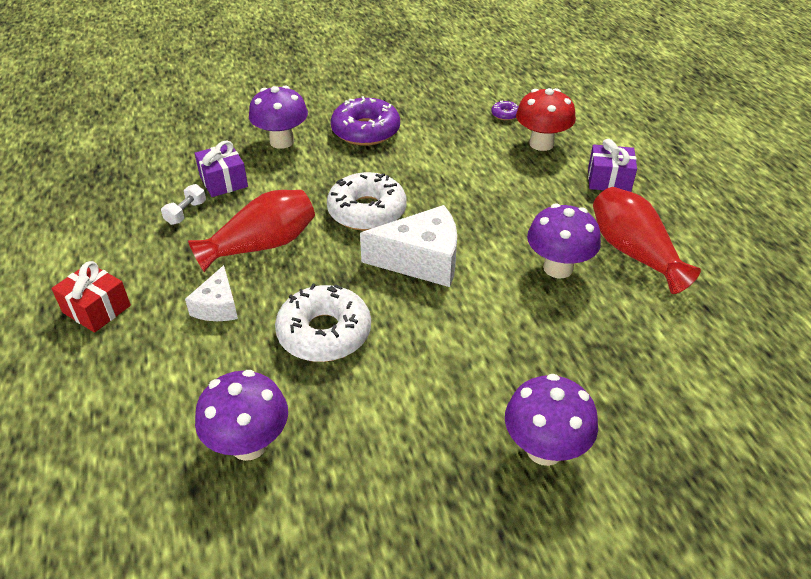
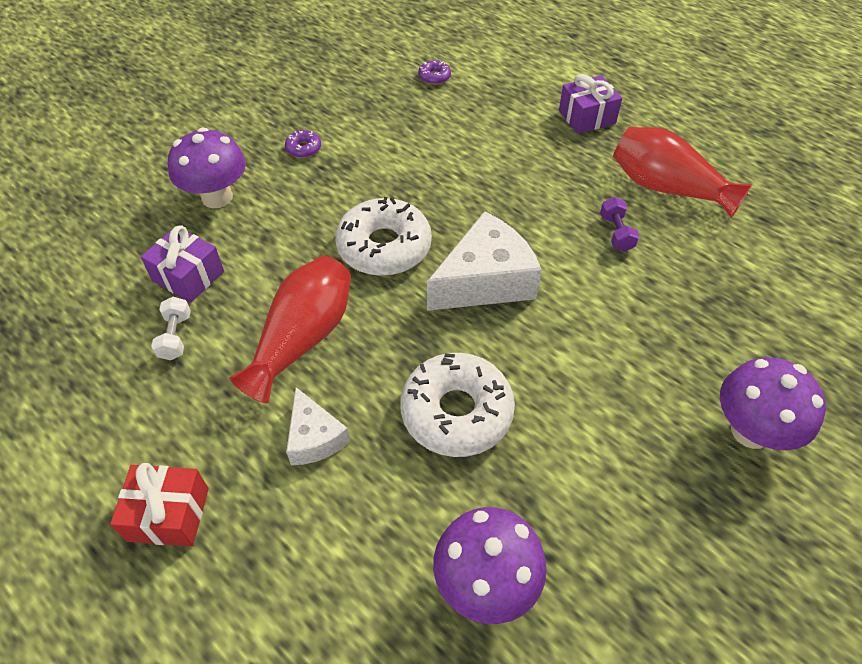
camera: 30 degrees left, 10 degrees up
purple donut [331,96,400,146] -> purple donut [285,130,321,158], size x0.43
red mushroom [516,88,576,151] -> none
purple mushroom [527,204,601,278] -> purple dumbbell [600,197,639,252]

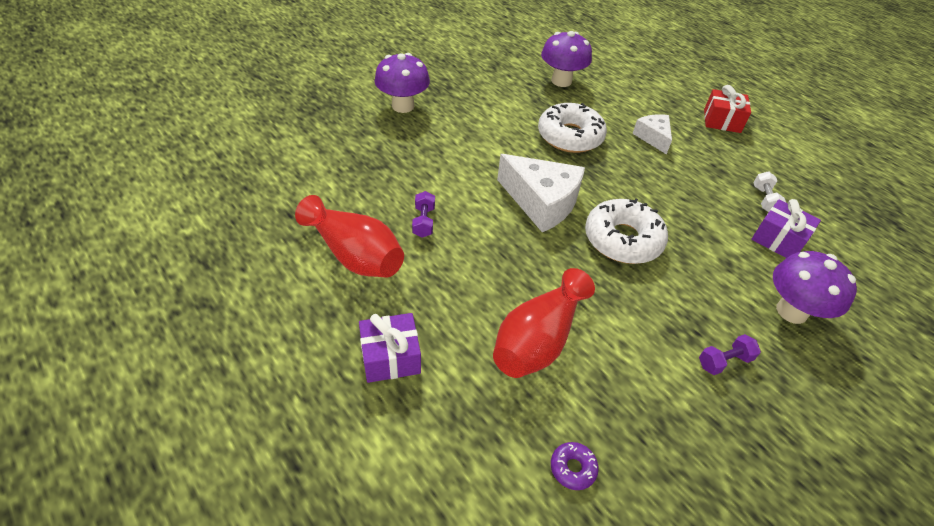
camera: 175 degrees left, 5 degrees down
red vase [229,256,351,404] -> red vase moved to [493,268,595,378]
purple donut [285,130,321,158] -> purple dumbbell [699,334,761,375]
white cheese [427,211,542,311] -> white cheese turned 120 degrees counterclockwise [497,154,585,232]

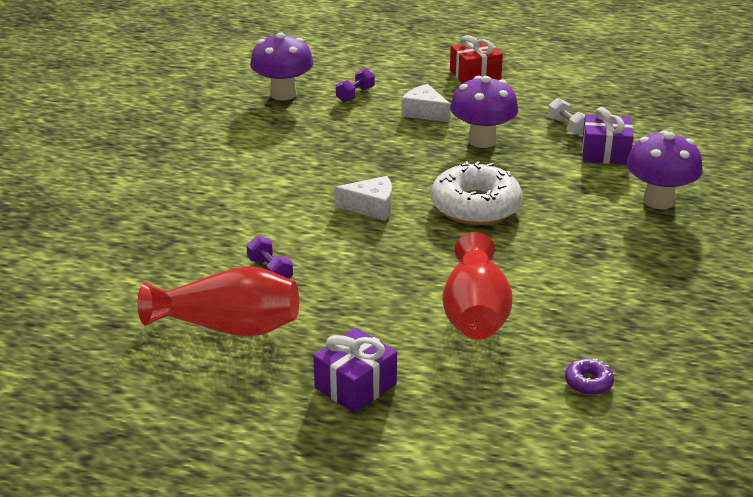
camera: 30 degrees left, 15 degrees down
purple mushroom [374,53,430,113] -> purple mushroom moved to [450,76,518,148]
white cheese [497,154,585,232] -> white cheese [335,176,392,221], size x0.57
white donut [538,103,607,153] -> none
purple dumbbell [699,334,761,375] -> purple dumbbell moved to [336,68,375,102]

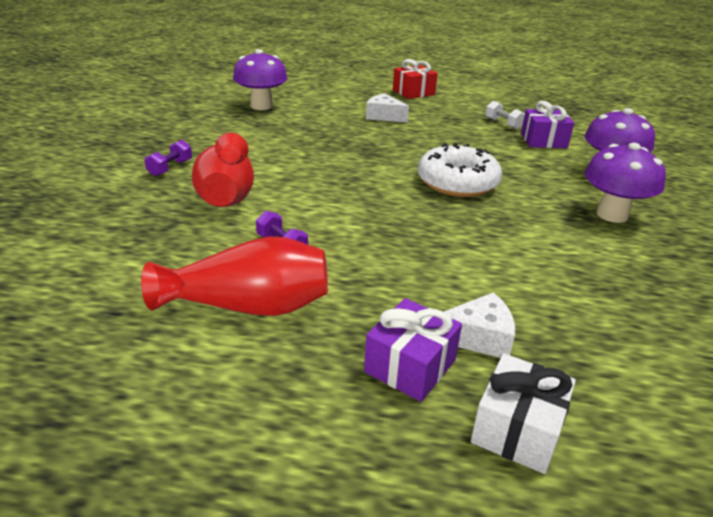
camera: 10 degrees left, 0 degrees up
white cheese [335,176,392,221] -> white cheese moved to [444,292,515,358]
purple dumbbell [336,68,375,102] -> purple dumbbell moved to [144,140,192,177]
red vase [442,232,513,340] -> red vase moved to [192,133,254,207]
purple mushroom [450,76,518,148] -> purple mushroom moved to [585,143,666,223]
purple donut [565,358,614,395] -> none
none -> white gift [471,353,576,474]

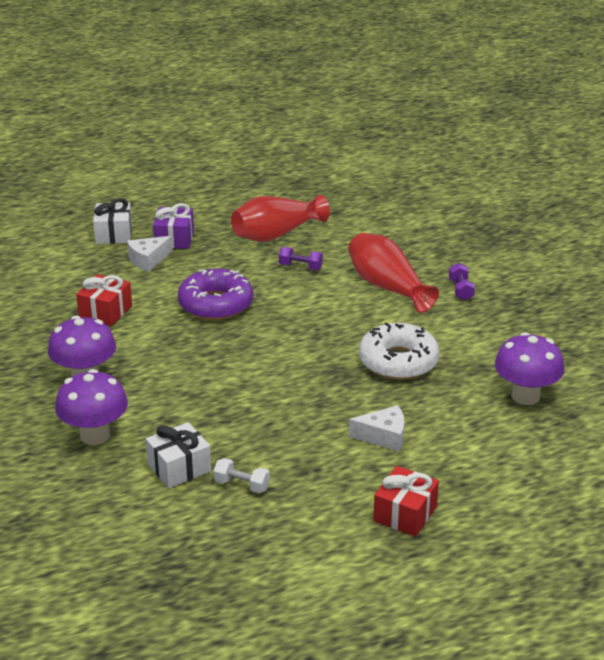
camera: 150 degrees right, 0 degrees up
white donut [418,143,502,197] -> white donut moved to [359,322,440,380]
purple gift [521,101,574,148] -> white gift [146,422,211,488]
none -> red gift [76,274,132,326]
none -> purple donut [178,269,253,320]

